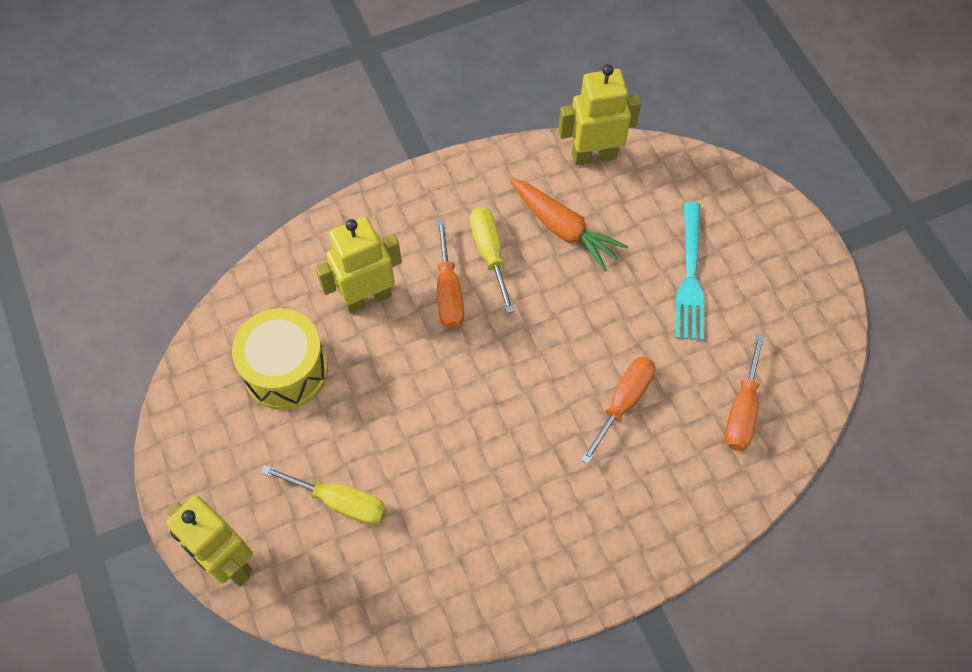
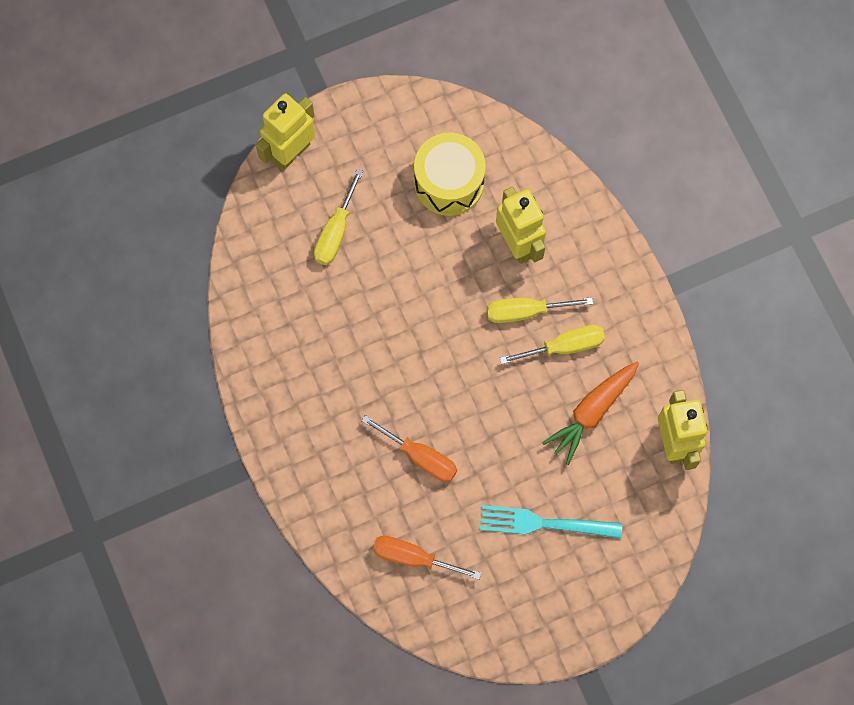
camera: 90 degrees right, 10 degrees up
orange screwdriver [437,219,464,329] -> yellow screwdriver [487,297,593,323]

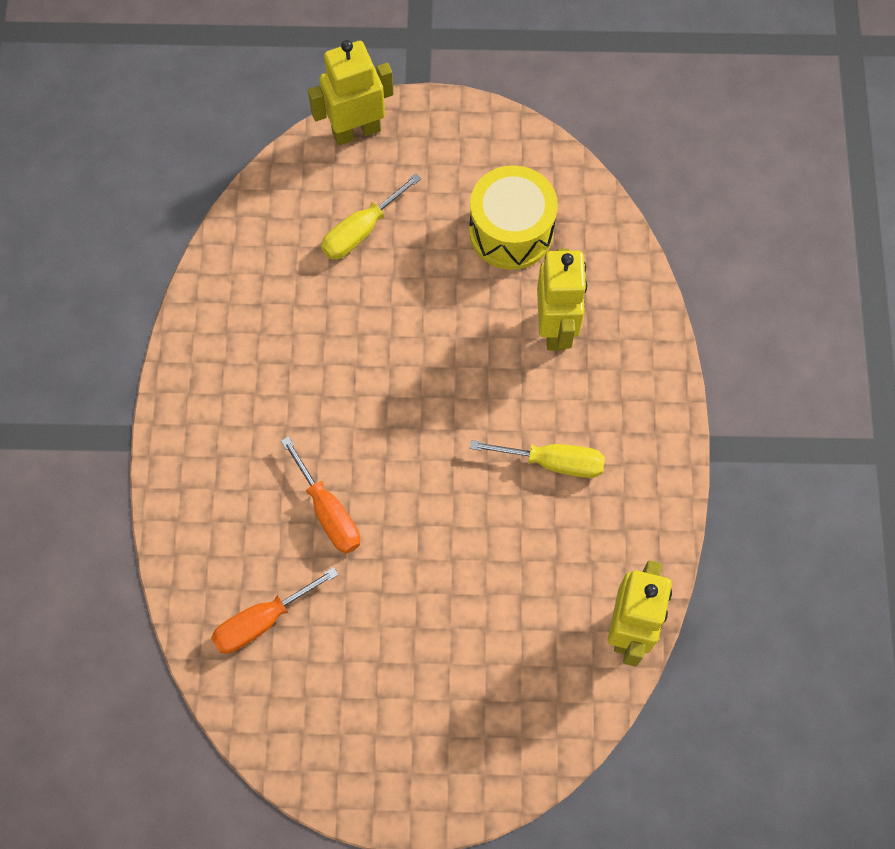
camera: 25 degrees right, 5 degrees down
orange screwdriver [373,536,481,580] -> orange screwdriver turned 75 degrees counterclockwise [211,567,339,654]
turquoise fork [480,505,622,538] -> none
yellow screwdriver [487,297,593,323] -> none
orange carrot [542,362,639,465] -> none

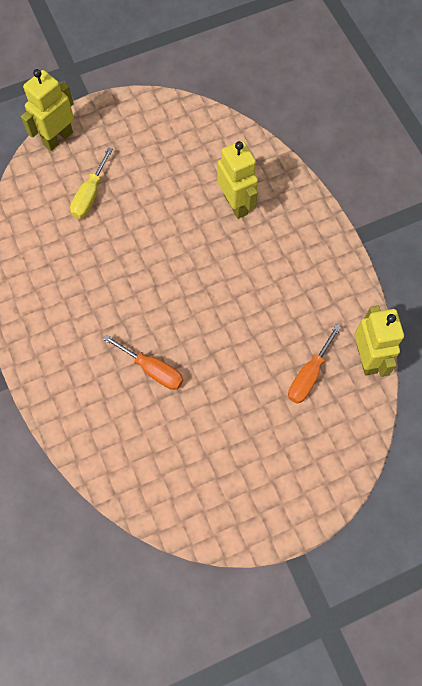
camera: 25 degrees left, 0 degrees up
orange screwdriver [211,567,339,654] -> orange screwdriver moved to [288,325,341,404]
yellow drum [469,165,558,270] -> none
yellow screwdriver [470,440,605,478] -> none

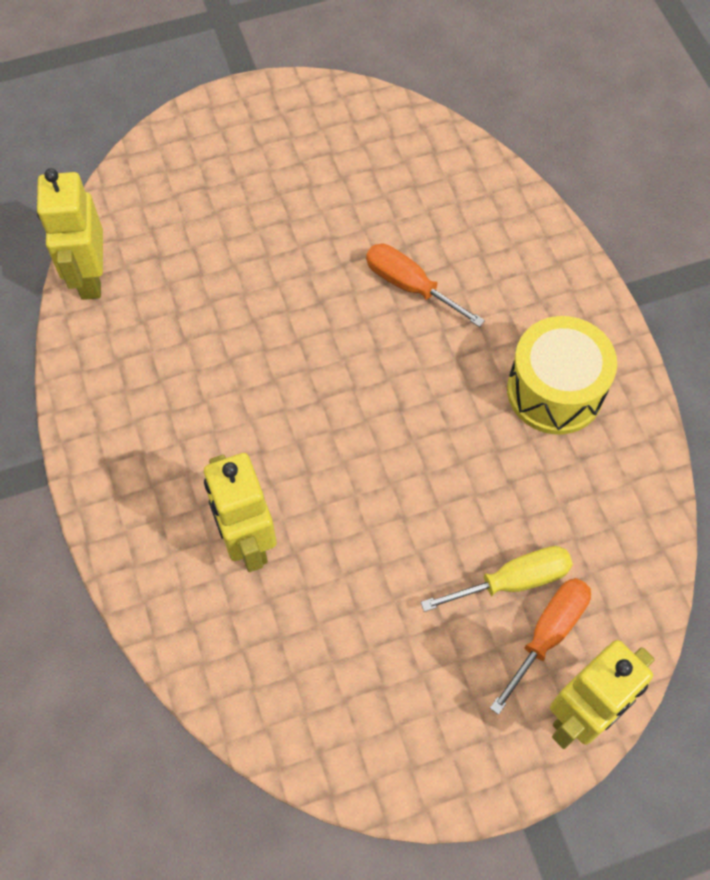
camera: 175 degrees left, 5 degrees down
yellow screwdriver [70,147,113,219] -> yellow screwdriver turned 45 degrees clockwise [421,546,573,612]
orange screwdriver [288,325,341,404] -> orange screwdriver moved to [490,578,591,715]
none -> yellow drum [507,316,617,434]

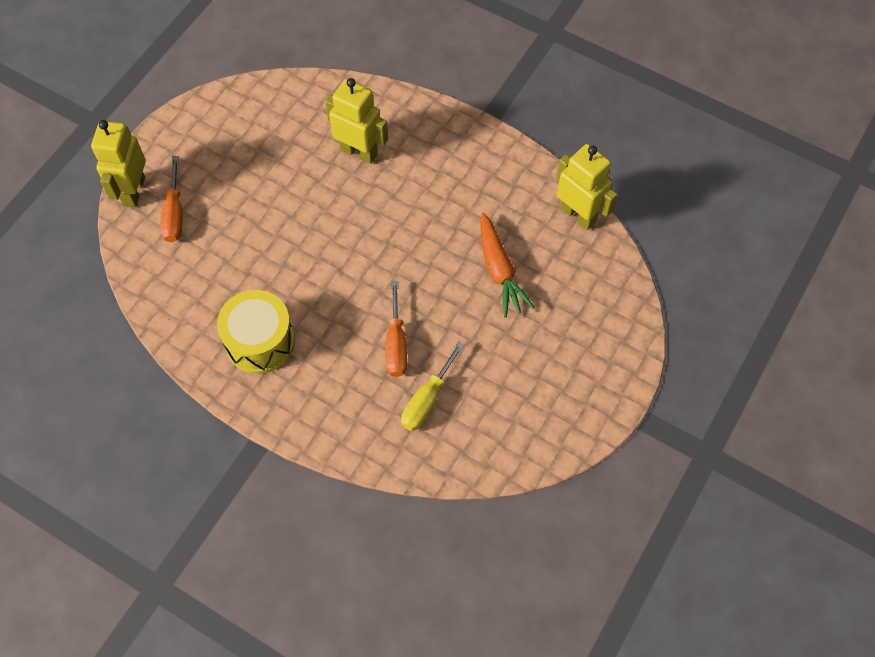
camera: 140 degrees right, 0 degrees up
orange screwdriver [366,244,485,327] -> orange screwdriver turned 90 degrees clockwise [385,281,407,377]
yellow screwdriver [421,546,573,612] -> yellow screwdriver moved to [401,342,464,431]
none -> orange carrot [480,213,535,317]

